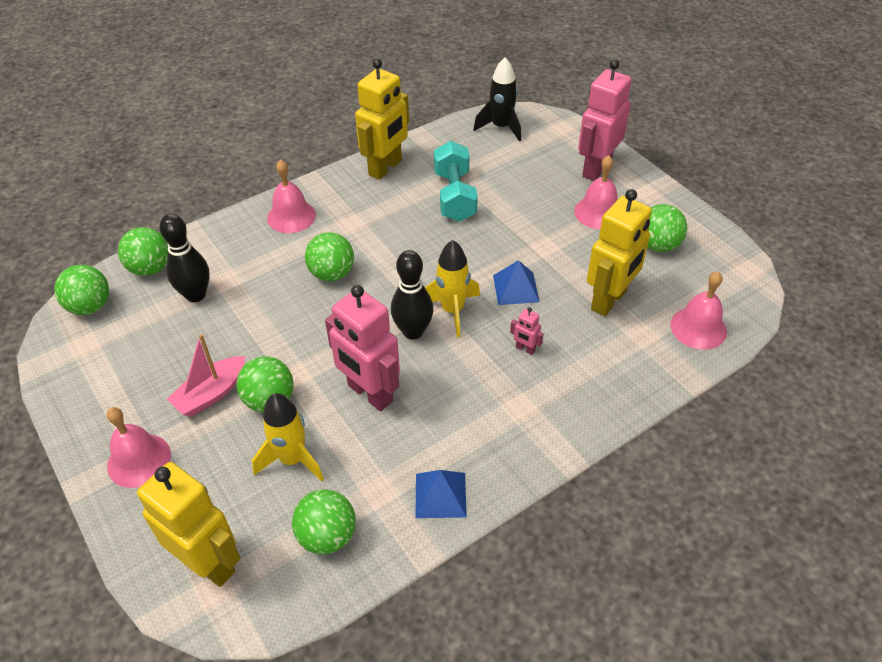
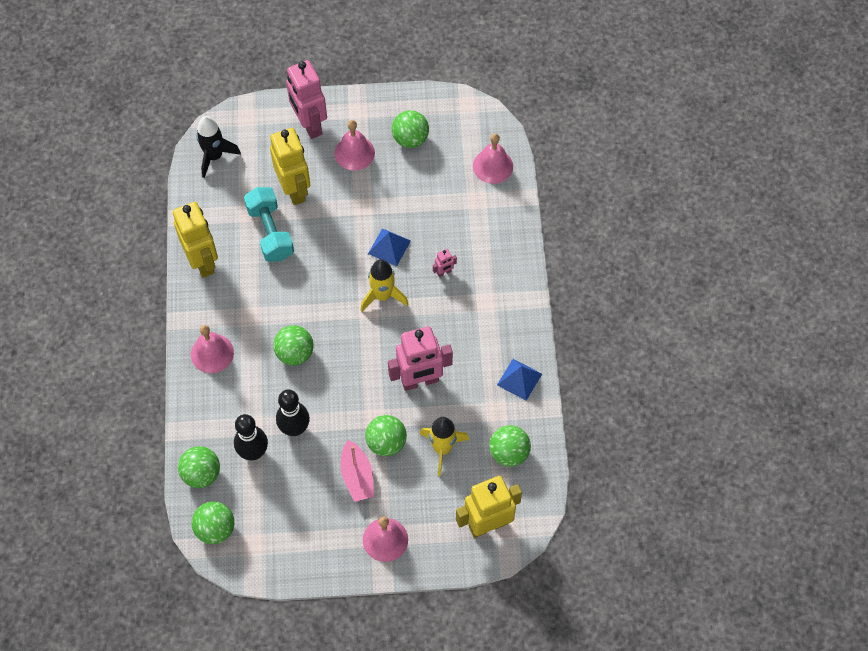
camera: 60 degrees left, 15 degrees up
black bowling pin [391,250,433,340] -> black bowling pin moved to [276,390,310,436]
turquoise dumbbell [434,141,478,222] -> turquoise dumbbell turned 45 degrees clockwise [244,187,294,262]
yellow robot [587,189,652,316] -> yellow robot moved to [270,128,310,205]

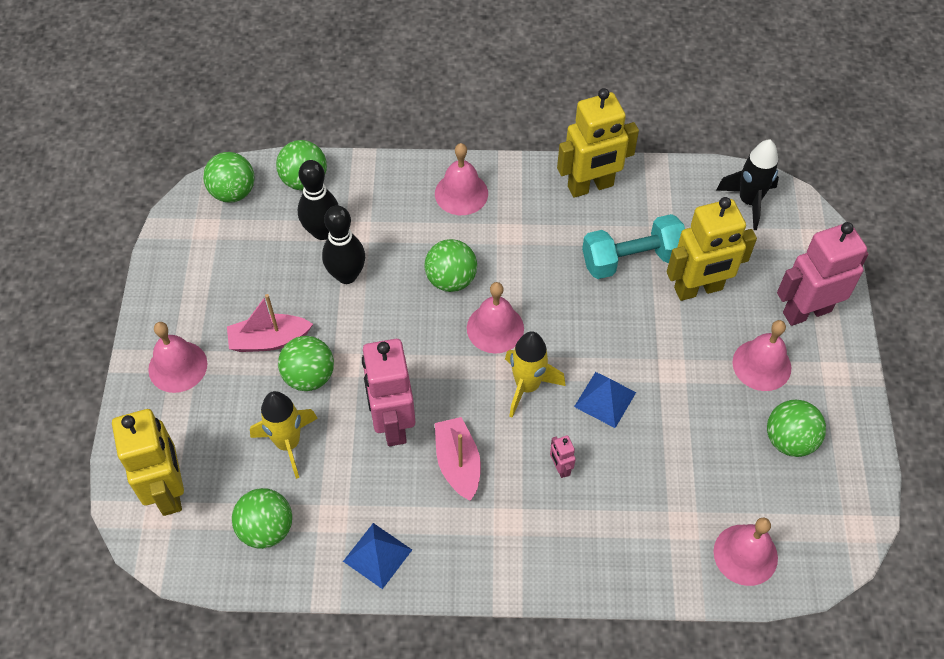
camera: 95 degrees right, 5 degrees down
none -> pink boat [435,417,481,501]
none -> pink bell [467,282,524,353]

